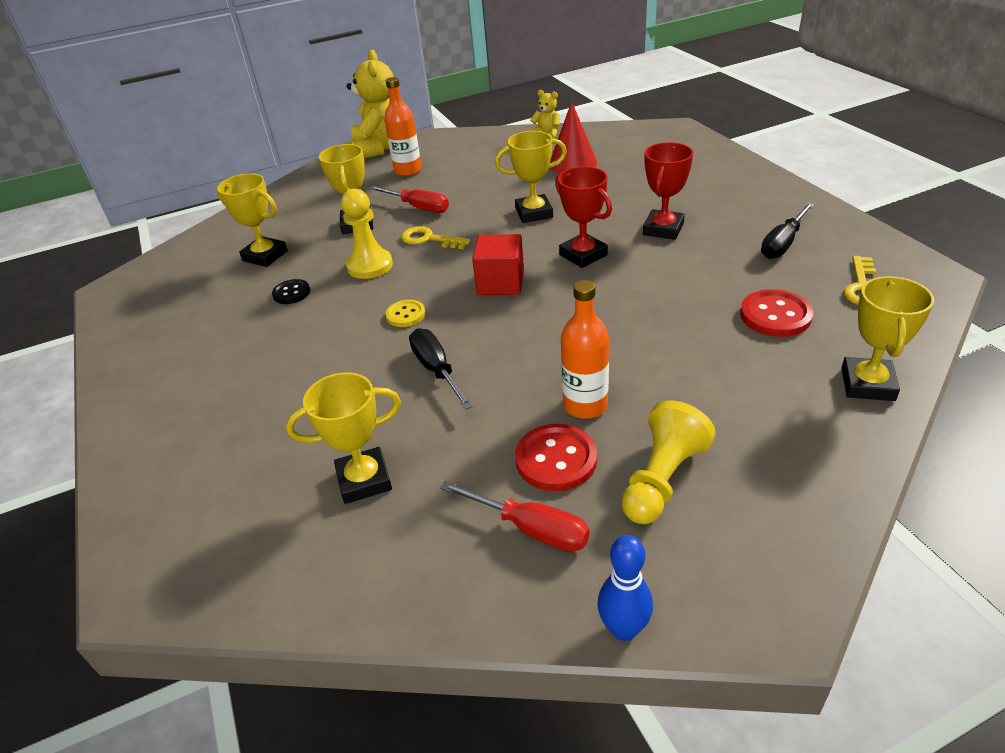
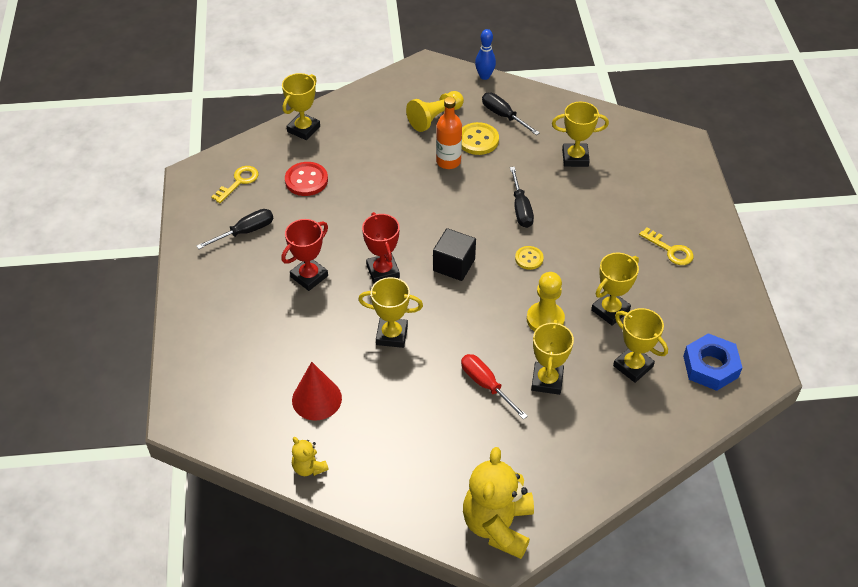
camera: 165 degrees left, 10 degrees up
black button [272,279,310,304] -> yellow trophy [591,253,639,326]
orange bottle [384,77,422,176] -> none
yellow key [401,226,470,249] -> yellow key moved to [639,227,694,265]
red screwdriver [440,481,590,552] -> black screwdriver [482,93,540,135]
red cube [472,234,524,295] -> black cube [433,228,476,281]
red button [515,424,597,491] -> yellow button [462,122,499,155]
none -> blue nut [683,333,743,391]

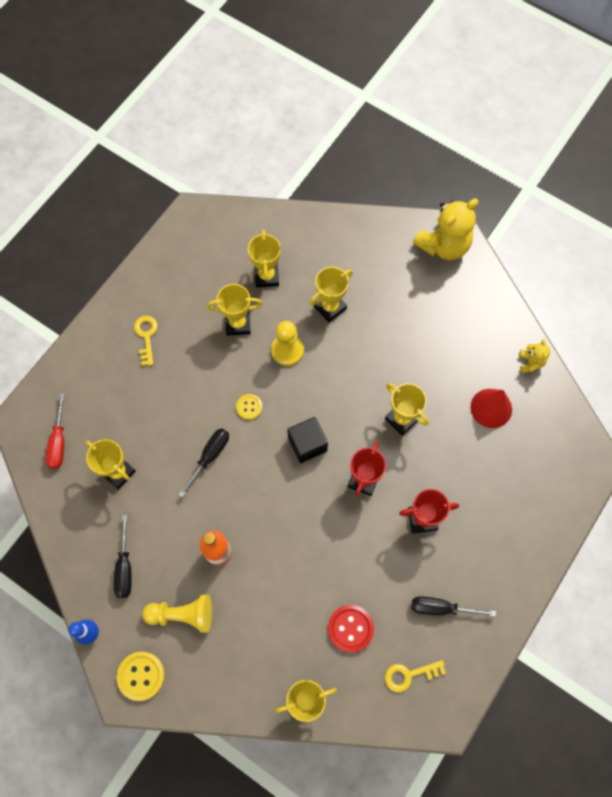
camera: 140 degrees left, 20 degrees up
red screwdriver [461,354,528,420] -> red screwdriver moved to [46,393,65,469]
yellow button [462,122,499,155] -> yellow button moved to [117,652,165,701]
blue nut [683,333,743,391] -> none

